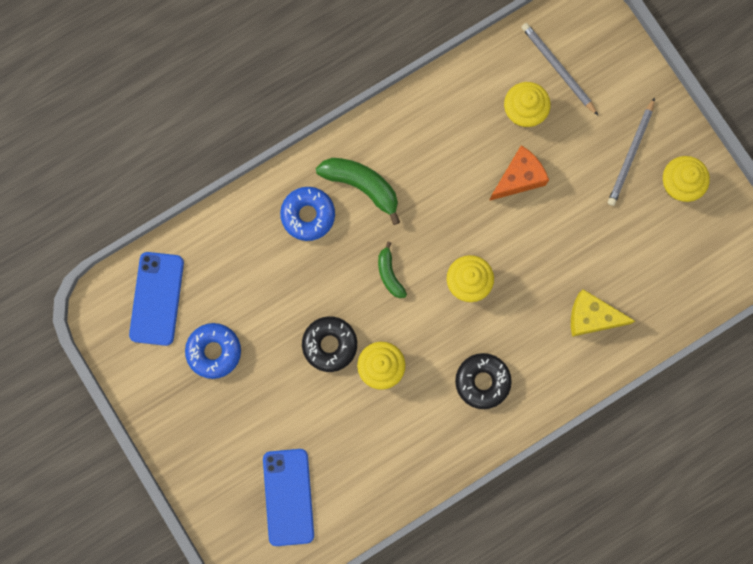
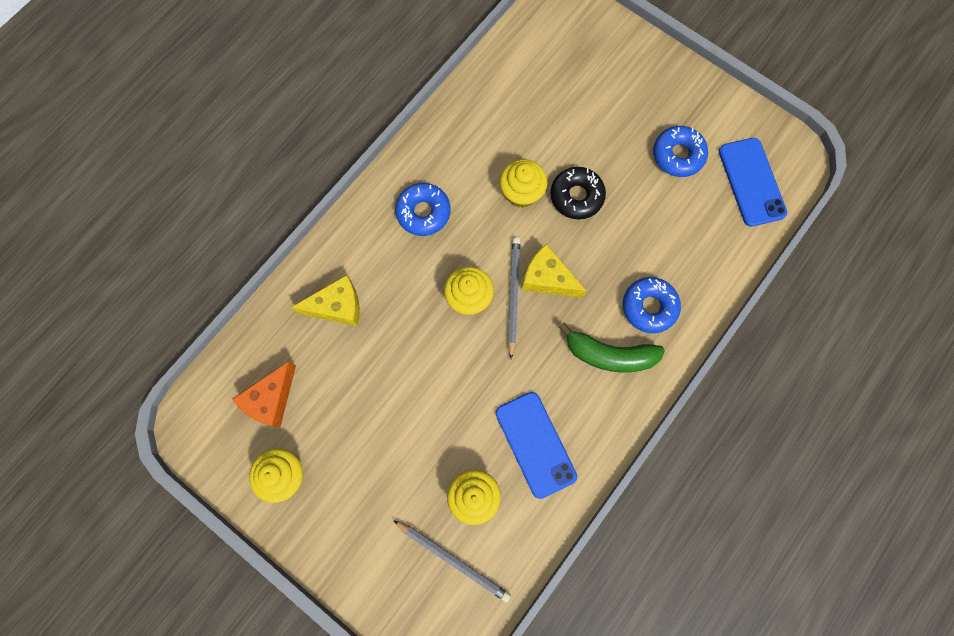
camera: 160 degrees right, 5 degrees down
blue phone [263,449,314,546] -> blue phone moved to [496,392,577,499]
green banana [378,241,407,298] -> yellow cheese [522,244,587,298]
black donut [455,353,512,409] -> blue donut [395,183,451,236]
orange cheese [489,145,549,201] -> orange cheese moved to [232,361,296,428]
grey pencil [608,97,655,206] -> grey pencil moved to [508,237,520,359]

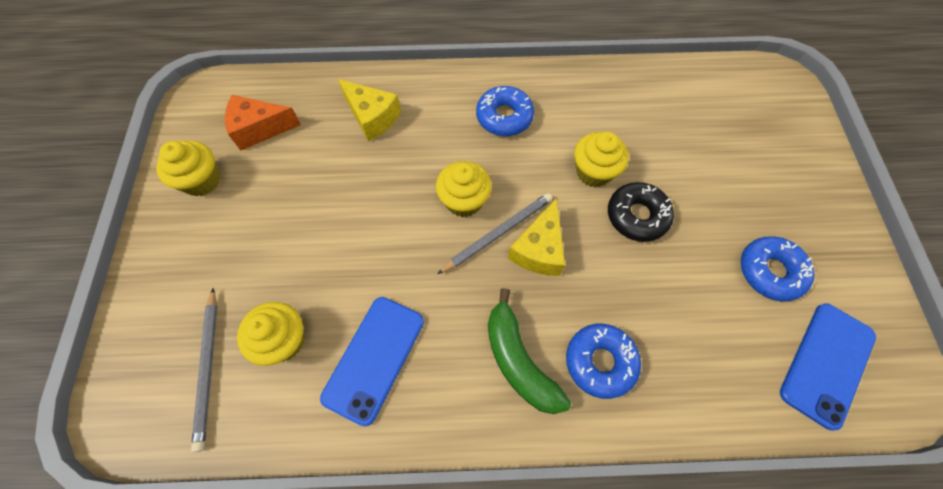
camera: 50 degrees right, 10 degrees down
yellow cheese [522,244,587,298] -> yellow cheese turned 150 degrees counterclockwise [508,198,565,276]

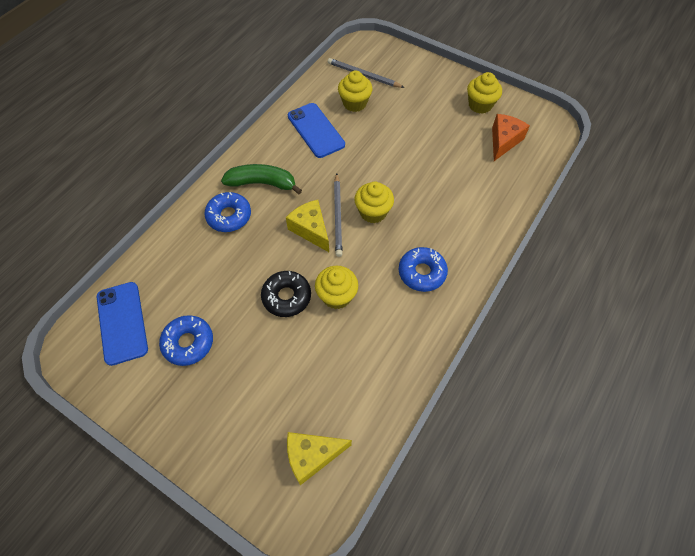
camera: 125 degrees right, 5 degrees down
yellow cheese [338,79,401,141] -> yellow cheese moved to [287,432,352,485]

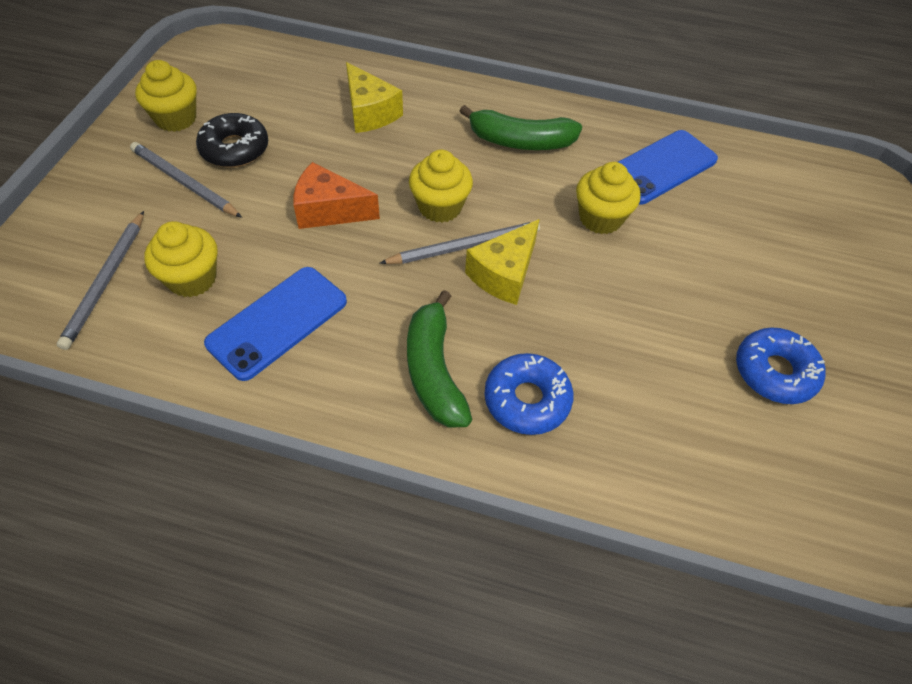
camera: 110 degrees left, 5 degrees down
blue phone [97,282,148,366] -> blue phone moved to [618,130,718,204]
black donut [261,271,311,317] -> black donut moved to [196,113,268,168]
yellow cheese [287,432,352,485] -> yellow cheese moved to [346,62,403,133]
blue donut [399,247,448,292] -> green banana [460,105,582,150]
orange cheese [492,114,530,161] -> orange cheese moved to [293,162,380,229]
none -> grey pencil [130,142,242,218]

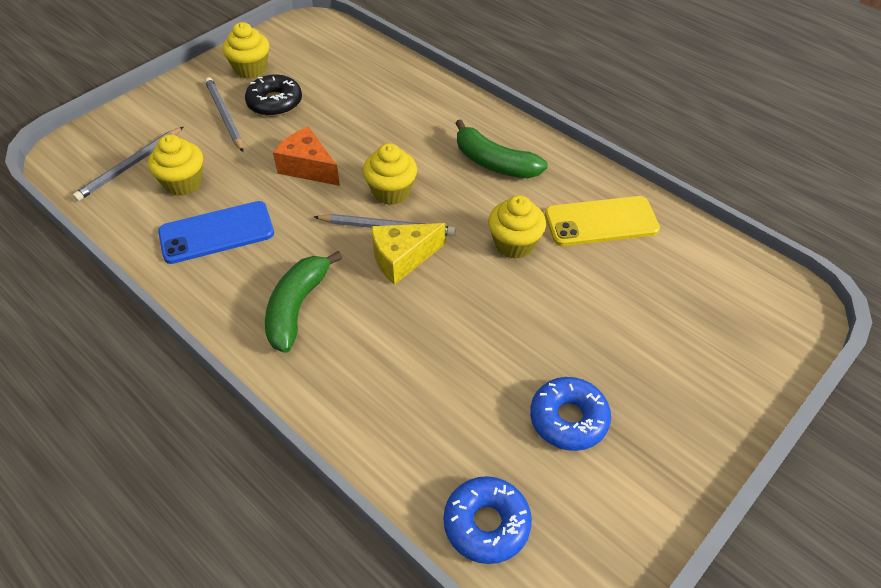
camera: 30 degrees right, 5 degrees down
yellow cheese [346,62,403,133] -> none
blue donut [484,353,573,435] -> blue donut moved to [444,476,532,564]
blue phone [618,130,718,204] -> yellow phone [545,196,660,246]

